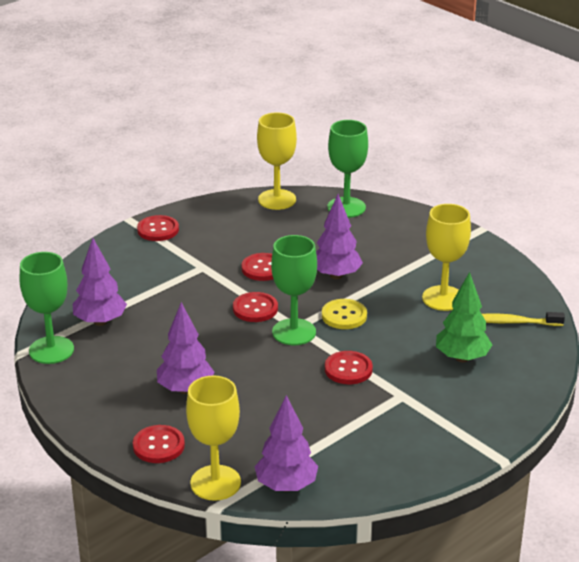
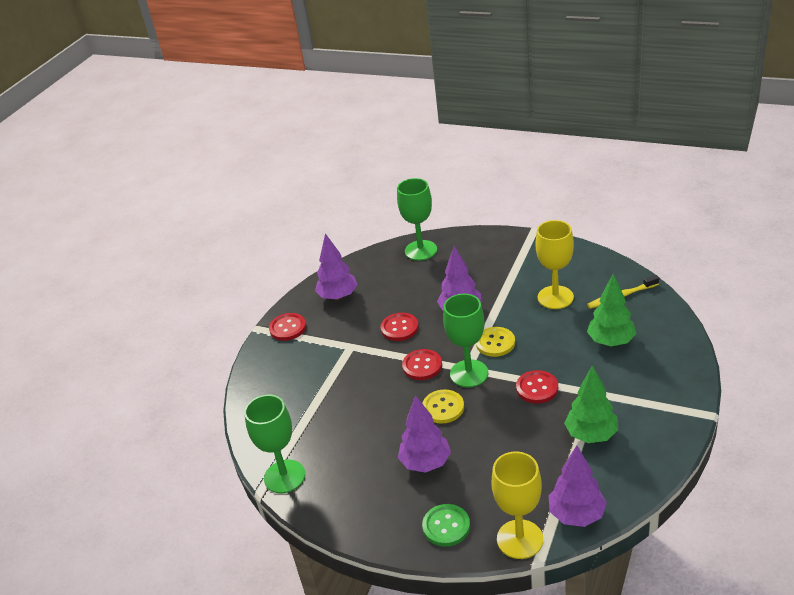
camera: 20 degrees left, 5 degrees up
purple tree [73,238,127,326] -> purple tree moved to [315,233,358,300]
red button [133,425,185,463] -> green button [422,504,470,547]
yellow goblet [257,112,297,210] -> none
none -> yellow button [422,389,464,424]
none -> green tree [564,365,618,443]

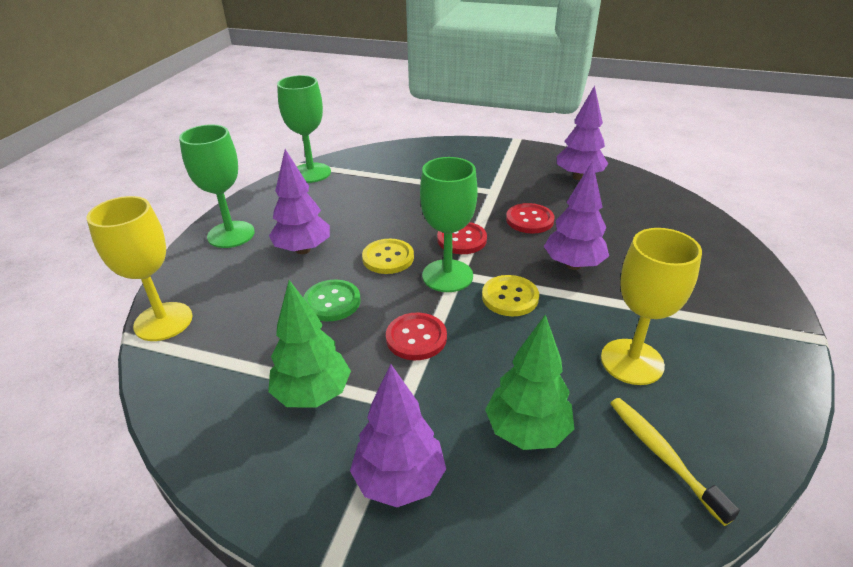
camera: 80 degrees right, 0 degrees up
red button [269,313,306,341] -> none
green goblet [397,178,437,261] -> green goblet moved to [179,125,255,248]
green button [422,504,470,547] -> green button moved to [303,280,361,321]
purple tree [549,445,607,527] -> purple tree moved to [350,364,446,507]

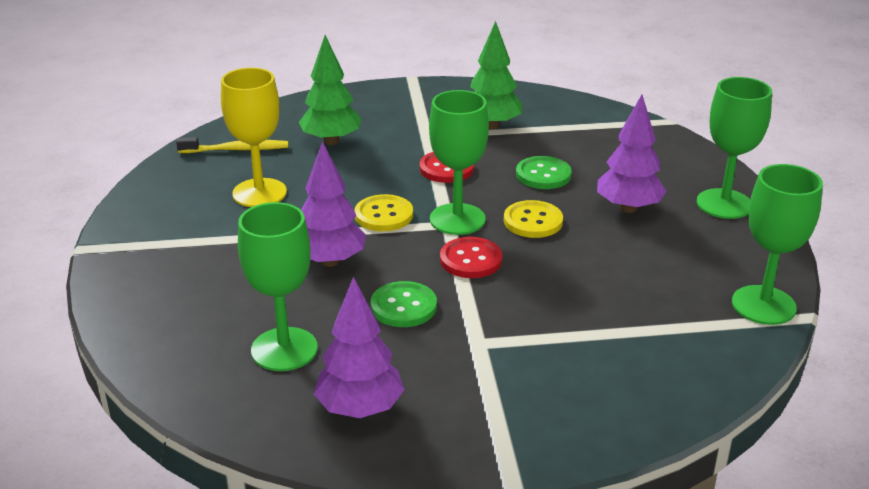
camera: 155 degrees right, 5 degrees down
yellow goblet [87,196,193,341] -> none
purple tree [350,364,446,507] -> none
red button [506,203,554,233] -> green button [371,281,437,327]
yellow toothbrush [610,398,740,526] -> yellow toothbrush turned 45 degrees counterclockwise [176,137,288,153]
none -> green goblet [238,202,318,371]

